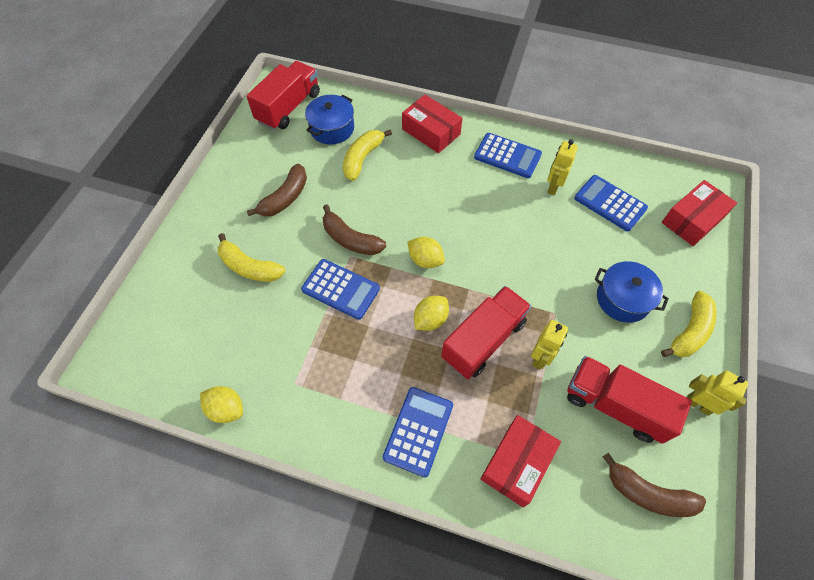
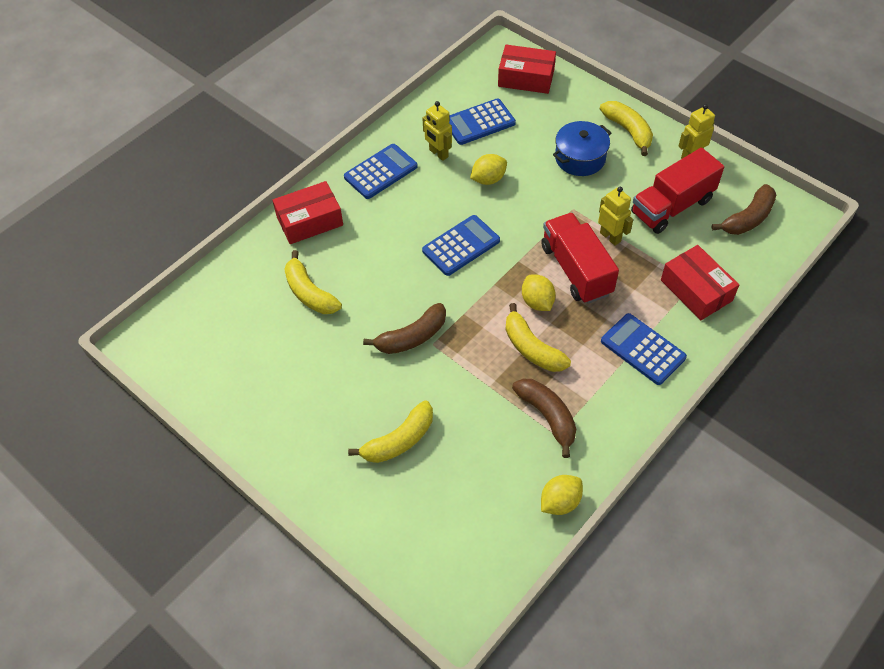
camera: 65 degrees left, 5 degrees down
red truck [246,61,320,130] -> none
brown banana [247,164,307,216] -> brown banana moved to [512,379,576,458]
blue calculator [301,259,380,320] -> blue calculator moved to [422,215,500,276]
blue pot [305,95,354,145] -> none
yellow lemon [407,237,445,268] -> yellow lemon moved to [470,154,507,185]
red box [662,180,737,246] -> red box turned 60 degrees counterclockwise [498,45,556,94]
none -> yellow banana [505,303,571,372]

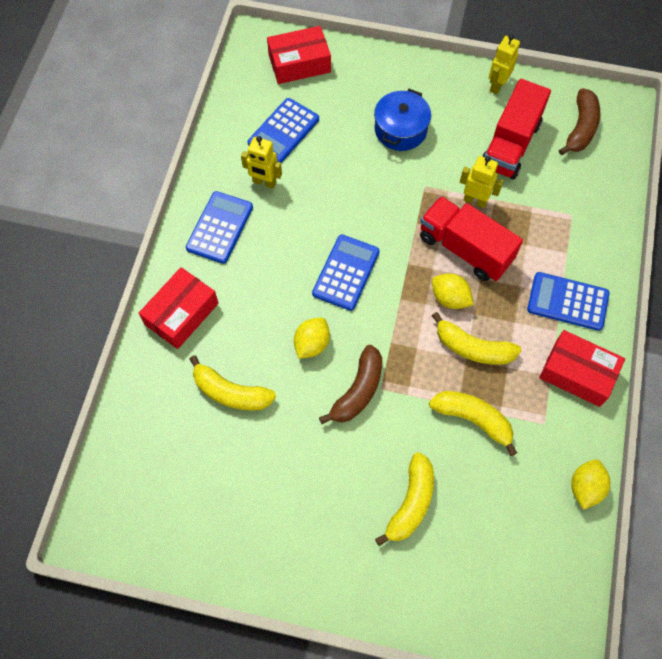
camera: 30 degrees left, 10 degrees up
yellow lemon [470,154,507,185] -> yellow lemon moved to [294,318,330,359]
brown banana [512,379,576,458] -> none
yellow banana [600,101,653,156] -> yellow banana moved to [429,391,517,456]
red box [661,245,739,320] -> red box moved to [539,330,625,407]

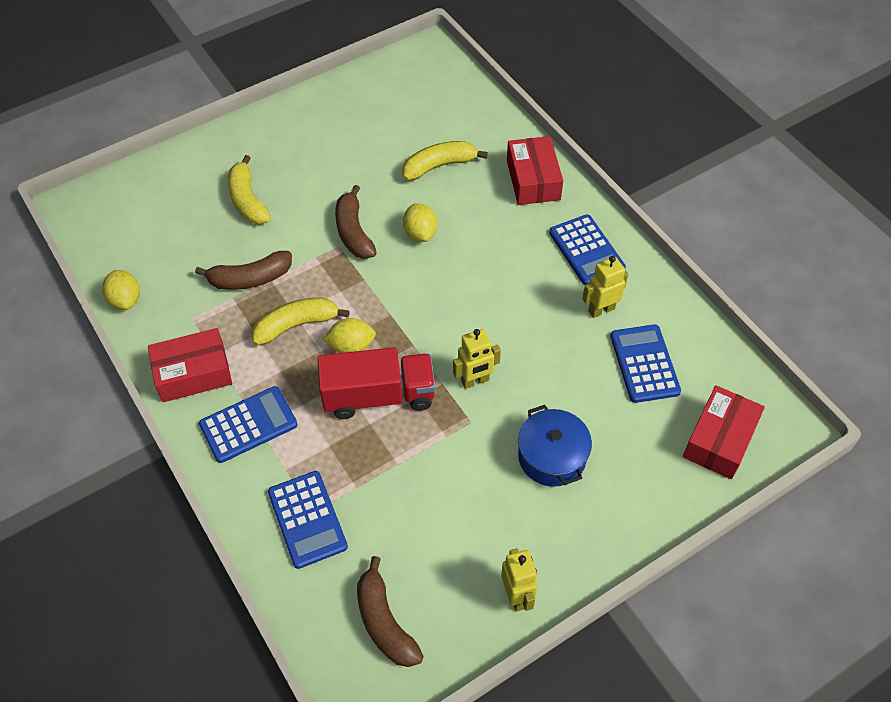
camera: 135 degrees right, 10 degrees down
blue calculator [312,235,380,311] -> blue calculator moved to [268,471,348,569]
yellow banana [429,391,517,456] -> brown banana [195,251,292,290]
yellow robot [460,156,503,208] -> yellow robot moved to [453,329,501,389]
red truck [482,79,551,179] -> none

